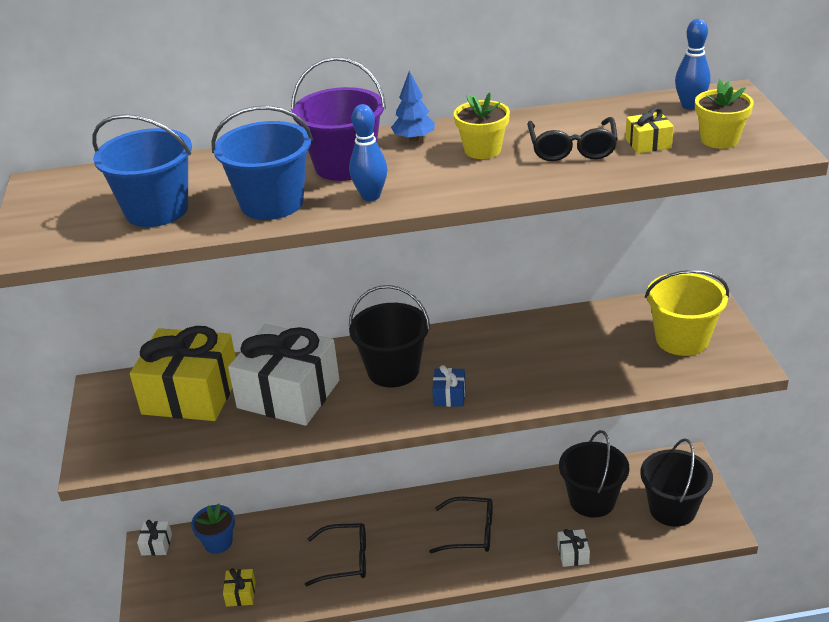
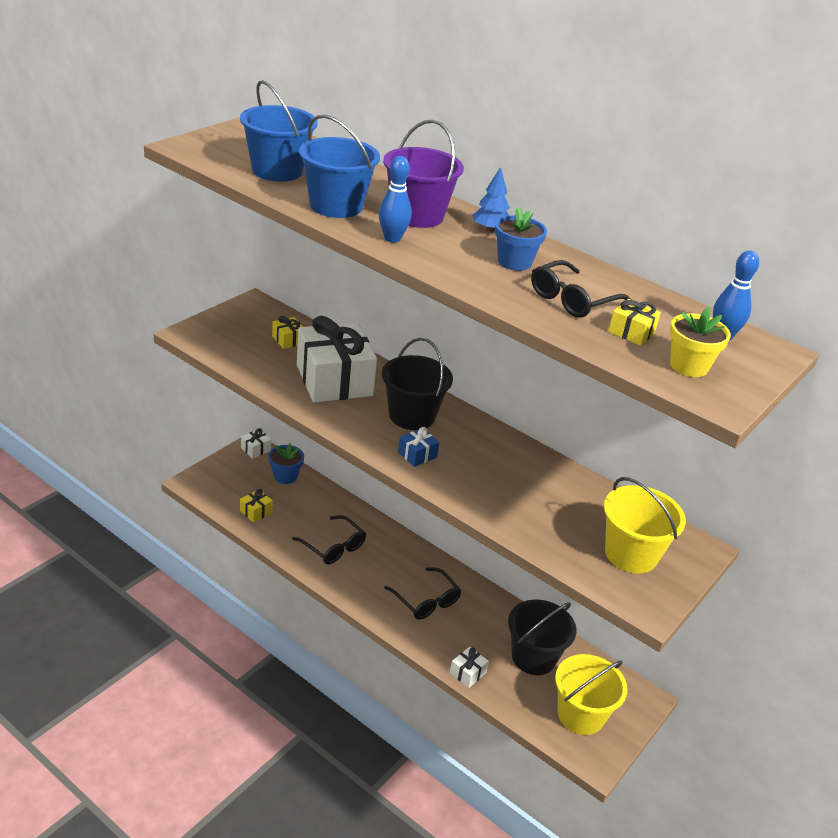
camera: 40 degrees right, 0 degrees up
yellow gift [130,326,236,421] -> yellow gift [272,316,303,349], size x0.41
yellow flower pot [454,92,510,159] -> blue flower pot [495,207,547,271]
black bucket [640,438,713,527] -> yellow bucket [555,654,628,735]

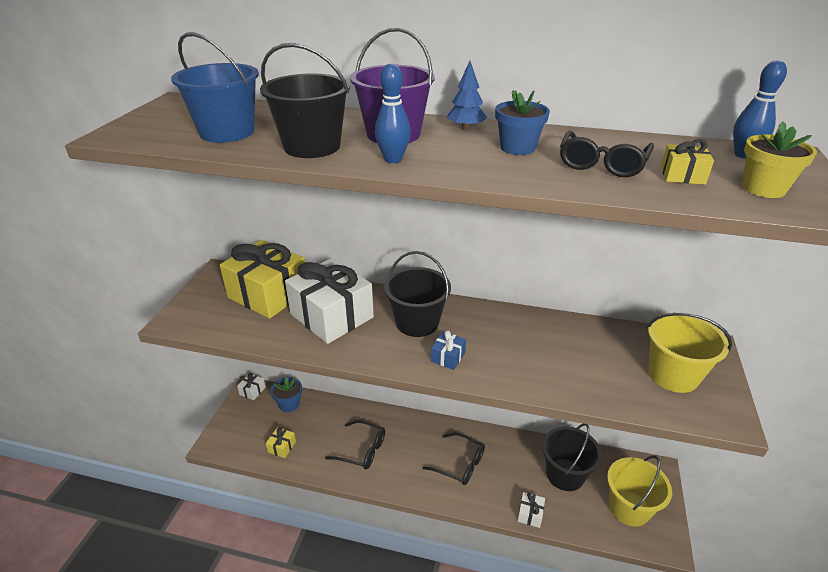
camera: 20 degrees left, 0 degrees up
yellow gift [272,316,303,349] -> yellow gift [220,240,305,319], size x2.47
blue bucket [299,114,380,218] -> black bucket [260,43,350,158]

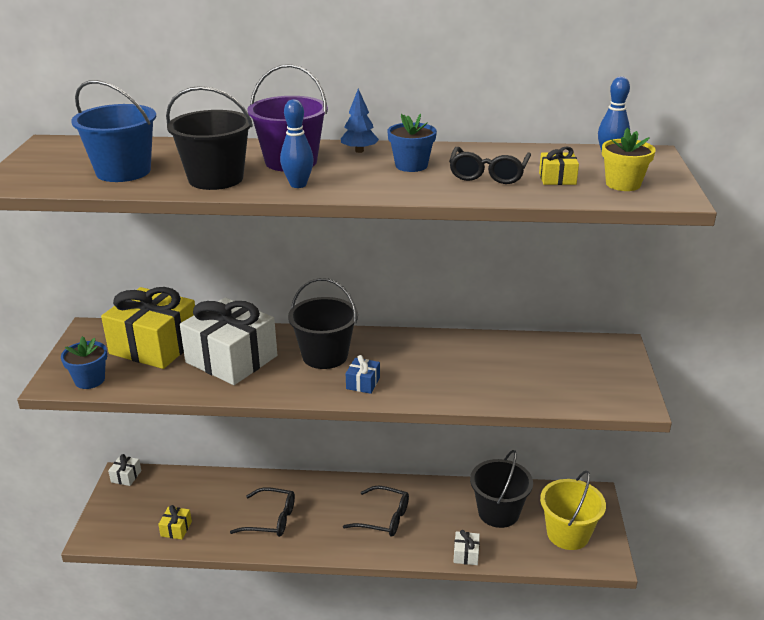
camera: 10 degrees left, 5 degrees down
blue flower pot [270,377,302,412] -> blue flower pot moved to [61,336,107,389]
yellow bucket [647,312,732,393] -> none

